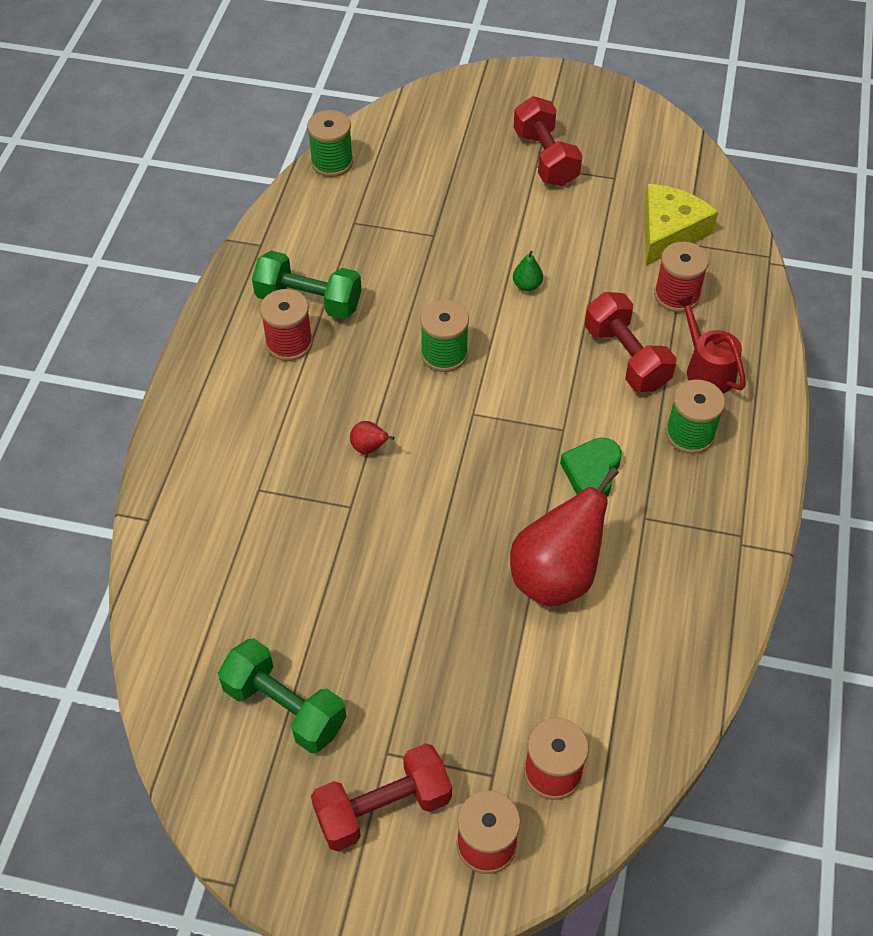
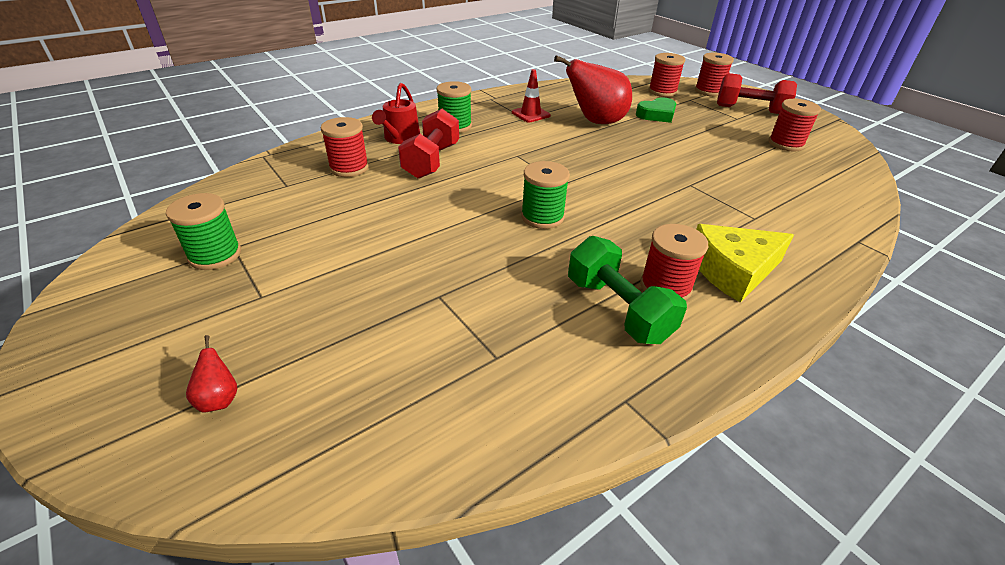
camera: 140 degrees left, 15 degrees down
green dumbbell [218,638,346,753] -> red spool [768,99,821,152]
green spool [307,110,353,177] -> green spool moved to [166,193,241,270]
red pear [350,421,395,454] -> red pear moved to [186,335,237,413]
green pear [513,251,543,291] -> none
red dumbbell [514,96,582,186] -> none
green heart [560,437,622,497] -> green heart moved to [636,97,676,123]
yellow cheese [644,184,718,266] -> yellow cheese moved to [696,224,794,303]
none -> red traffic cone [512,69,551,122]

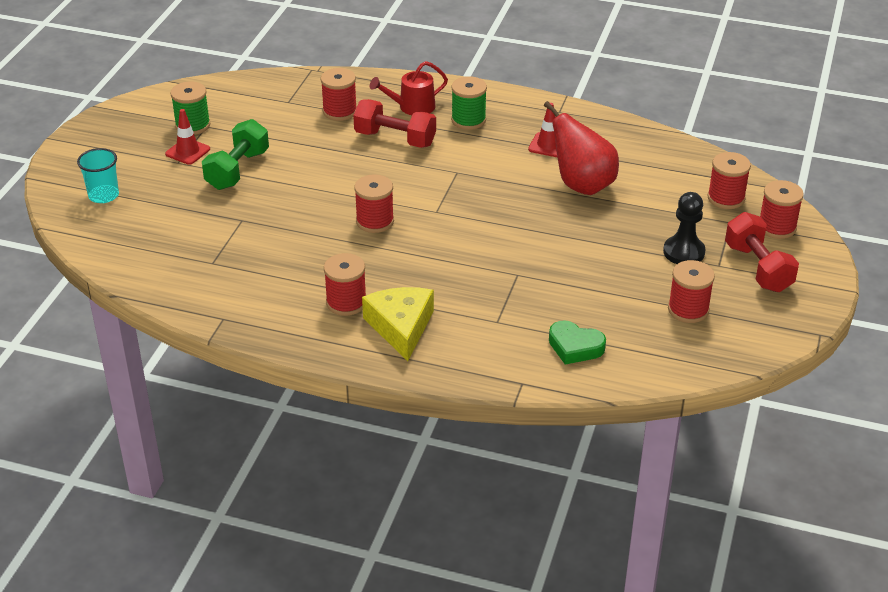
camera: 55 degrees right, 0 degrees up
red pear [186,335,237,413] -> turquoise cup [77,148,119,203]
red dumbbell [398,109,459,179] -> red dumbbell turned 45 degrees clockwise [353,99,436,148]
green spool [521,161,570,229] -> red spool [354,174,394,233]
green dumbbell [568,236,687,344] -> green dumbbell moved to [202,119,269,190]
green heart [636,97,676,123] -> green heart moved to [549,320,606,364]
yellow cheese [696,224,794,303] -> yellow cheese turned 45 degrees clockwise [362,287,434,361]
none -> red traffic cone [165,109,210,165]
none -> black pawn [663,192,705,264]

